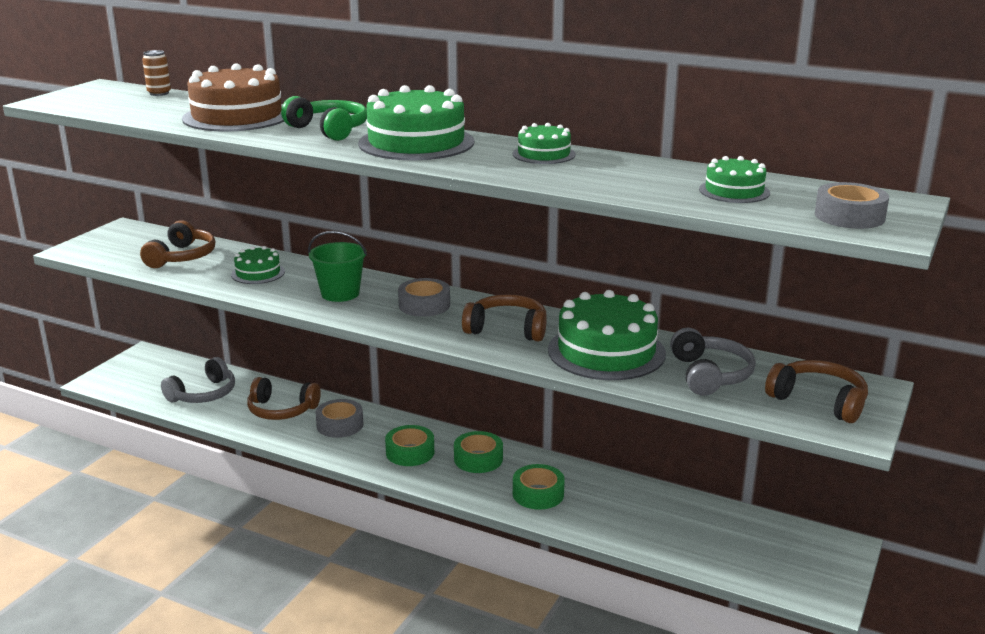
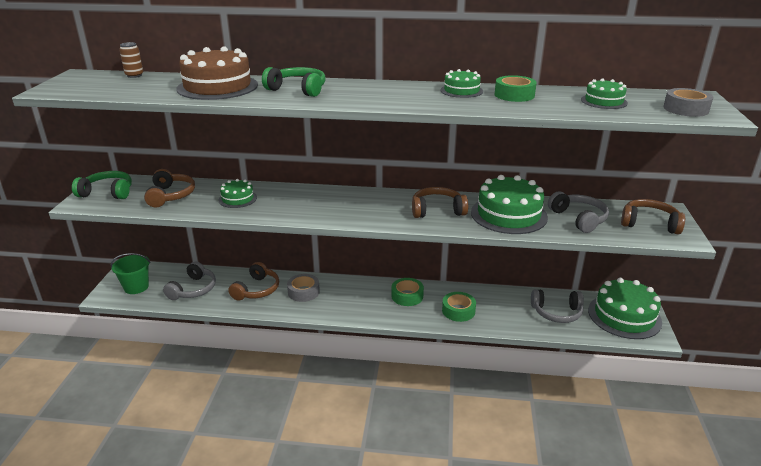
camera: 20 degrees left, 5 degrees up
brown headphones [247,377,321,420] -> brown headphones turned 60 degrees counterclockwise [228,262,279,301]
green bucket [308,231,367,302] -> green bucket moved to [111,253,150,294]
green cake [358,85,474,160] -> green cake moved to [588,278,662,339]
green tape [385,425,434,466] -> green tape moved to [495,75,537,102]
grey tape [398,278,450,317] -> none
none -> green headphones [72,171,132,199]
none -> grey headphones [531,289,584,323]

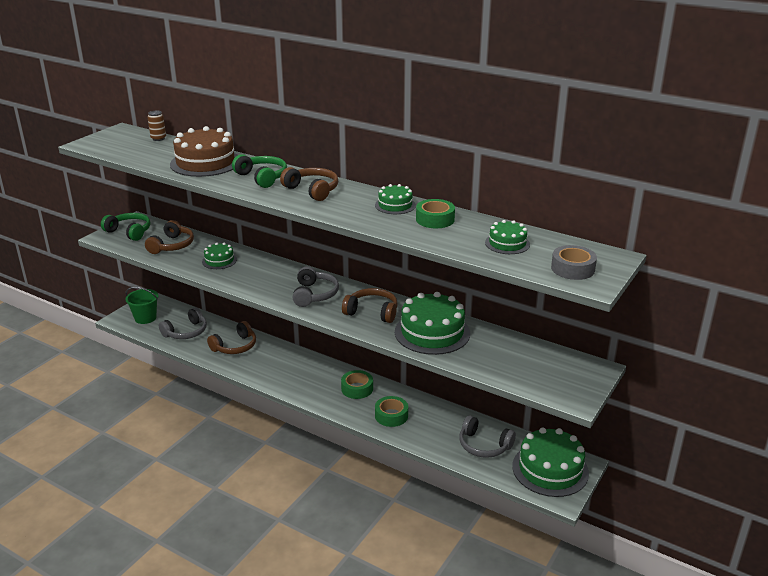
camera: 25 degrees right, 0 degrees up
grey tape [287,274,320,302] -> none
grey headphones [548,191,609,233] -> grey headphones moved to [293,266,339,307]
brown headphones [621,199,685,235] -> brown headphones moved to [280,167,338,201]

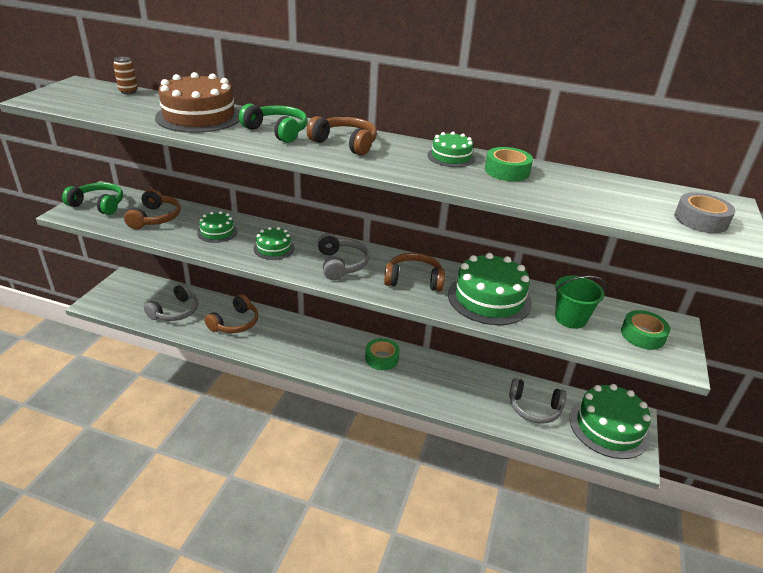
camera: 15 degrees left, 5 degrees up
green bucket [126,287,158,324] -> green bucket moved to [555,276,606,329]
green tape [375,396,408,427] -> green tape moved to [621,310,670,350]
green cake [485,220,530,254] -> green cake moved to [254,227,295,260]

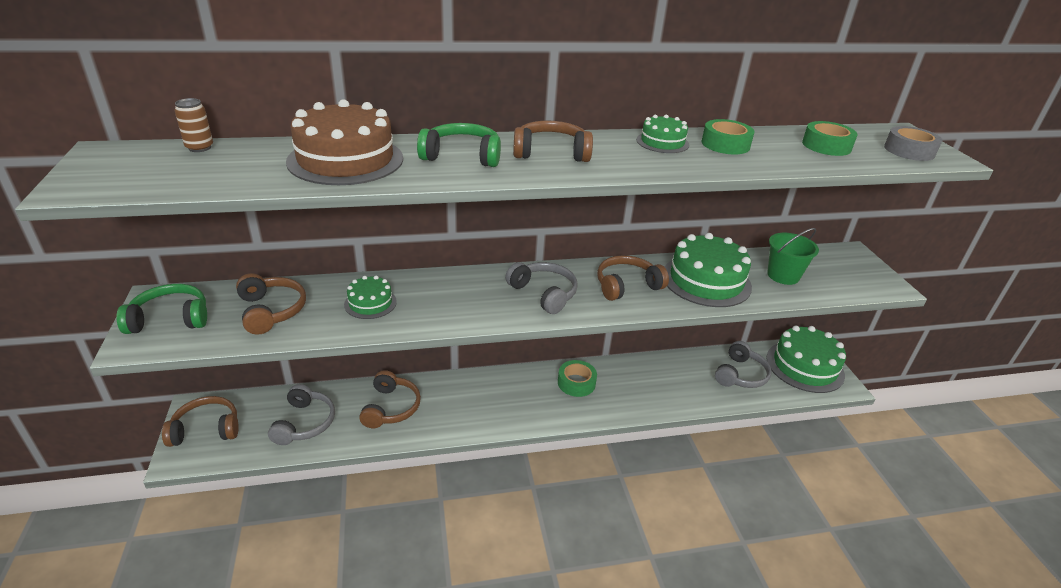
camera: 30 degrees left, 0 degrees up
green cake [254,227,295,260] -> none
grey headphones [509,378,567,424] -> grey headphones turned 45 degrees counterclockwise [715,341,772,388]
green tape [621,310,670,350] -> green tape moved to [802,121,857,156]
none -> brown headphones [162,396,239,447]

